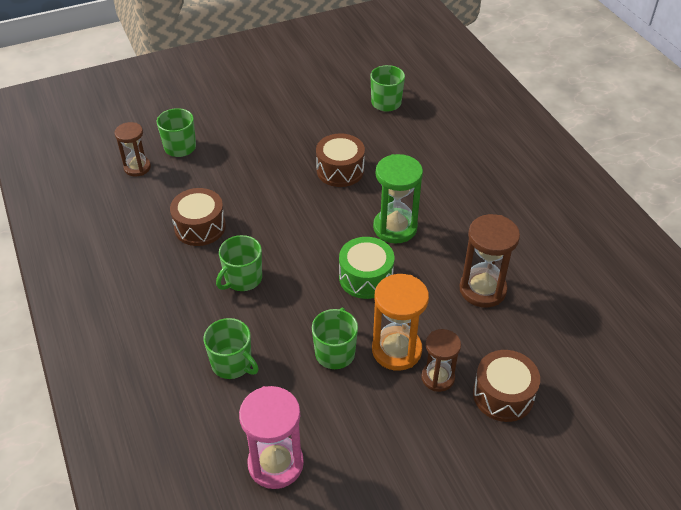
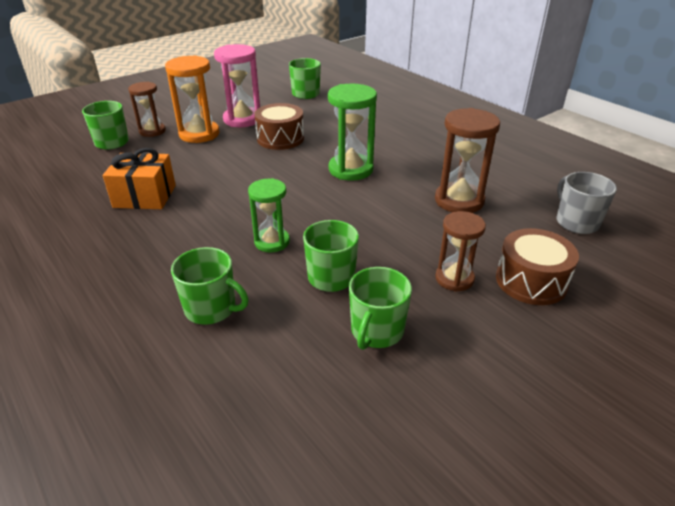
camera: 15 degrees left, 10 degrees down
brown hourglass [115,122,151,176] -> brown hourglass moved to [128,82,166,137]
brown drum [170,188,226,246] -> orange gift [103,148,176,209]
green mug [216,235,262,291] -> green mug moved to [349,267,412,350]
pink hourglass [239,386,304,489] -> pink hourglass moved to [214,44,260,127]
green drum [339,237,394,299] -> none
orange hourglass [372,274,429,371] -> orange hourglass moved to [165,55,219,143]
none -> green hourglass [248,178,290,252]
none -> grey mug [556,172,617,234]

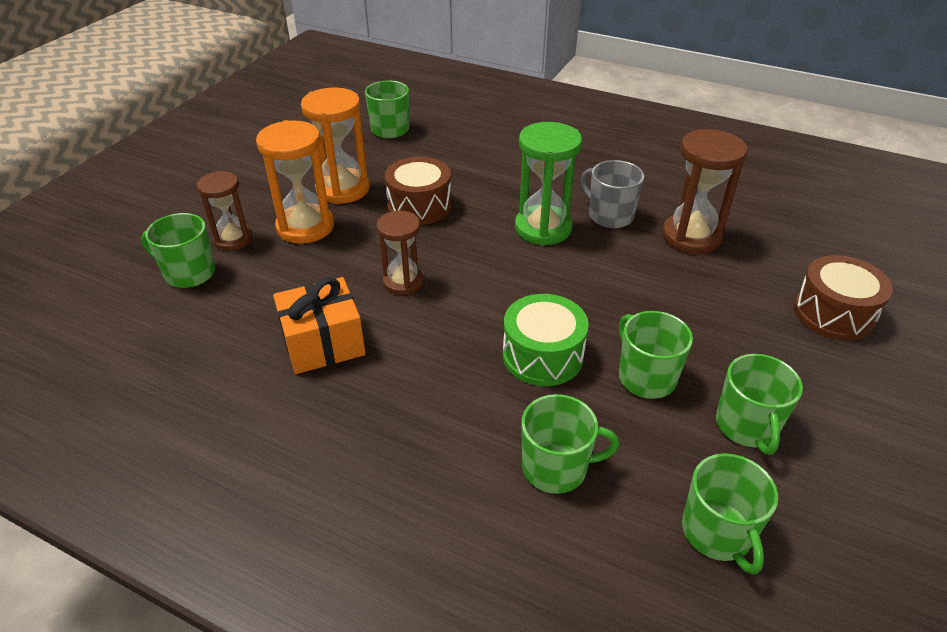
camera: 25 degrees left, 5 degrees up
pink hourglass [214,44,260,127] -> orange hourglass [301,88,370,204]
green hourglass [248,178,290,252] -> green drum [503,294,589,386]
brown hourglass [435,211,486,292] -> brown hourglass moved to [377,211,424,295]
grey mug [556,172,617,234] -> grey mug moved to [581,160,644,228]
none -> green mug [682,453,778,575]

